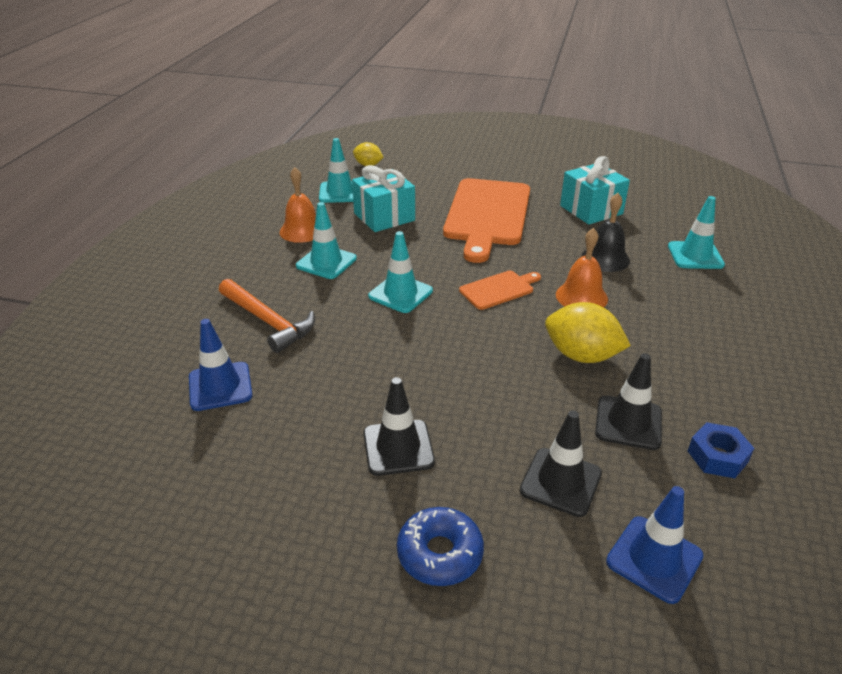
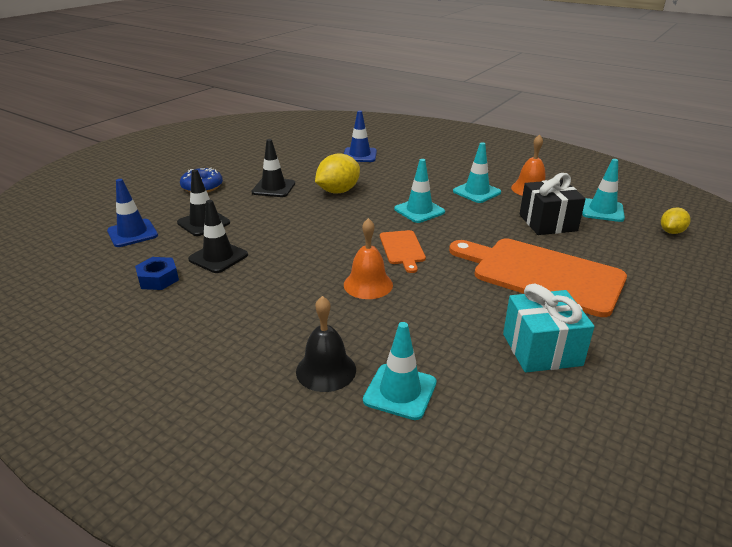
camera: 110 degrees right, 5 degrees down
orange hammer [219,279,315,353] -> none
turquoise gift [352,165,415,232] -> black gift [520,173,586,235]
yellow lemon [545,302,631,363] -> yellow lemon moved to [315,153,360,194]
black bell [581,193,630,272] -> black bell moved to [296,296,356,392]

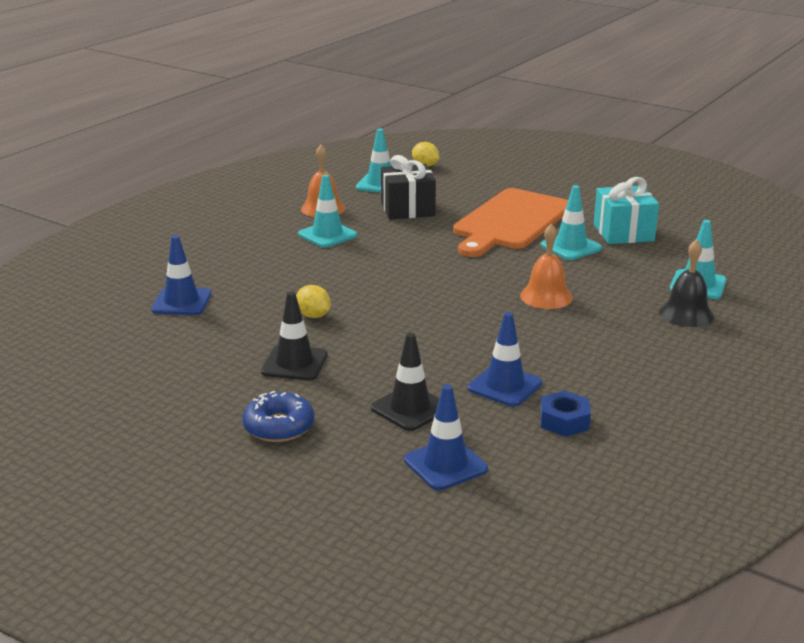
camera: 90 degrees left, 5 degrees down
black traffic cone [188,200,248,273] -> blue traffic cone [467,312,542,407]
yellow lemon [315,153,360,194] -> yellow lemon [296,285,331,318], size x0.59
orange cutting board [380,230,426,273] -> none
turquoise traffic cone [394,159,445,223] -> turquoise traffic cone moved to [541,185,602,260]

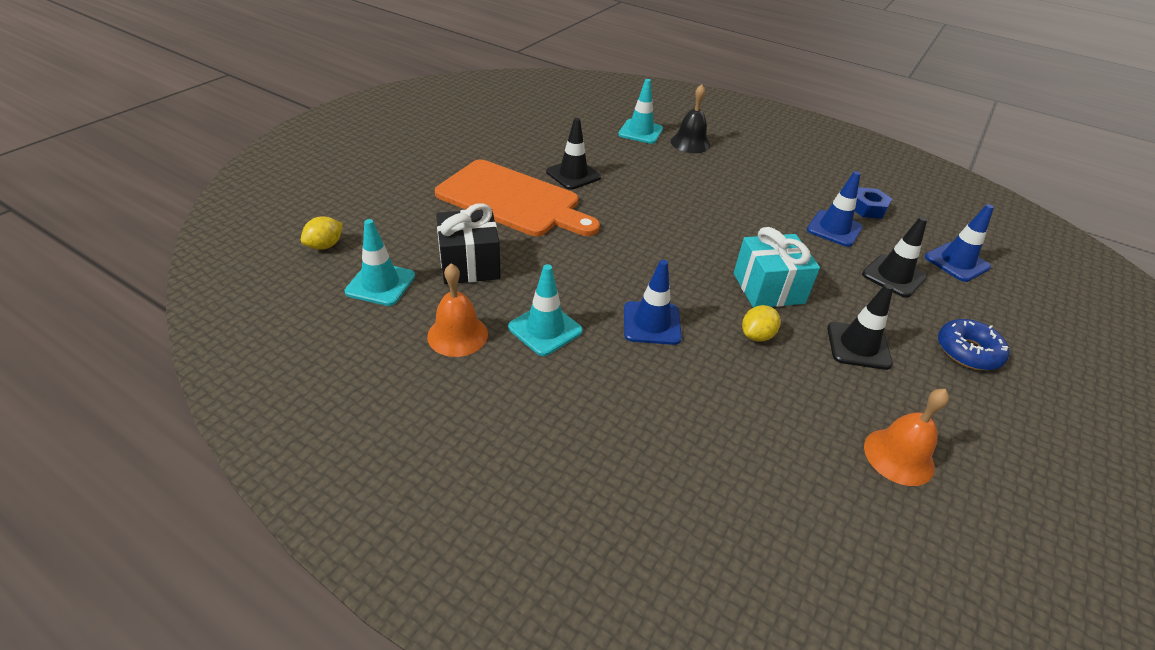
camera: 95 degrees left, 15 degrees up
blue traffic cone [151,235,212,315] -> blue traffic cone moved to [624,260,682,345]
orange bell [520,223,573,309] -> orange bell moved to [864,389,949,486]
turquoise traffic cone [541,185,602,260] -> black traffic cone [546,118,601,190]
turquoise gift [594,177,659,244] -> turquoise gift moved to [734,227,820,308]

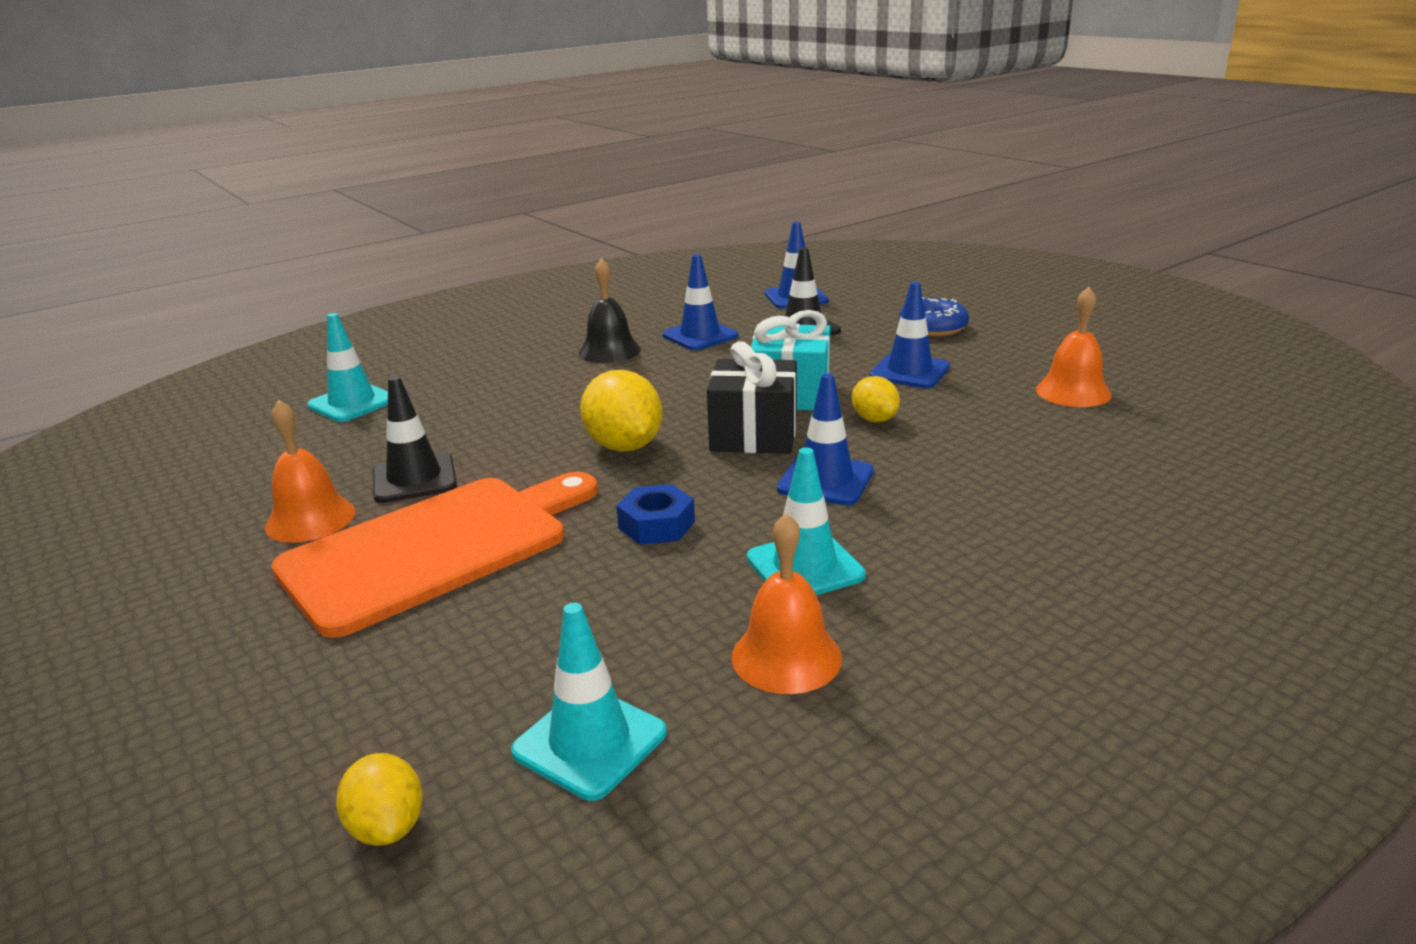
camera: 65 degrees left, 15 degrees down
black gift [436,203,500,284] -> black gift moved to [707,341,797,454]
black bell [671,84,710,153] -> black bell moved to [579,258,641,363]
black traffic cone [827,284,894,370] -> blue traffic cone [869,282,950,388]
blue nut [855,187,892,219] -> blue nut moved to [616,484,695,545]
none -> orange bell [265,400,355,543]
none -> yellow lemon [580,370,662,452]

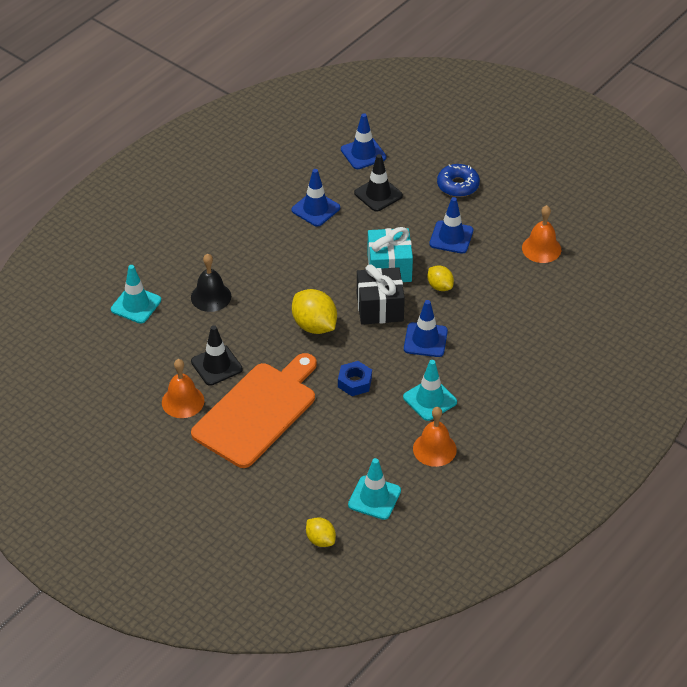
camera: 15 degrees left, 20 degrees up
black bell [579,258,641,363] -> black bell moved to [191,254,231,312]

